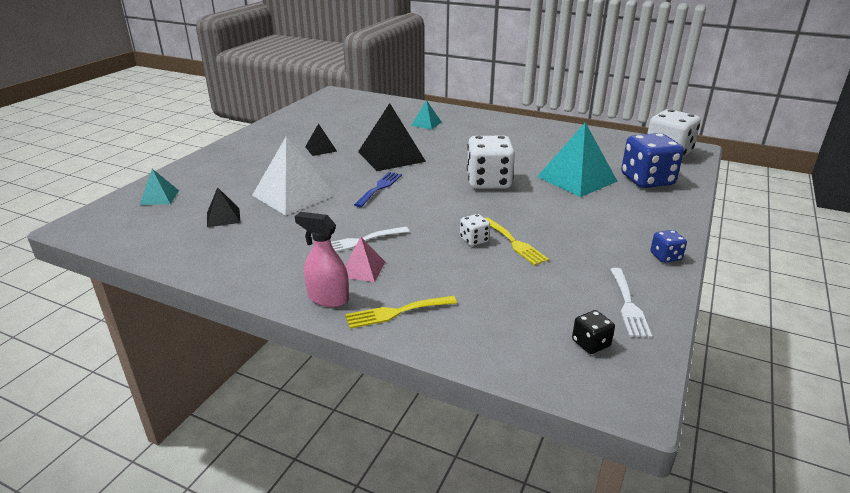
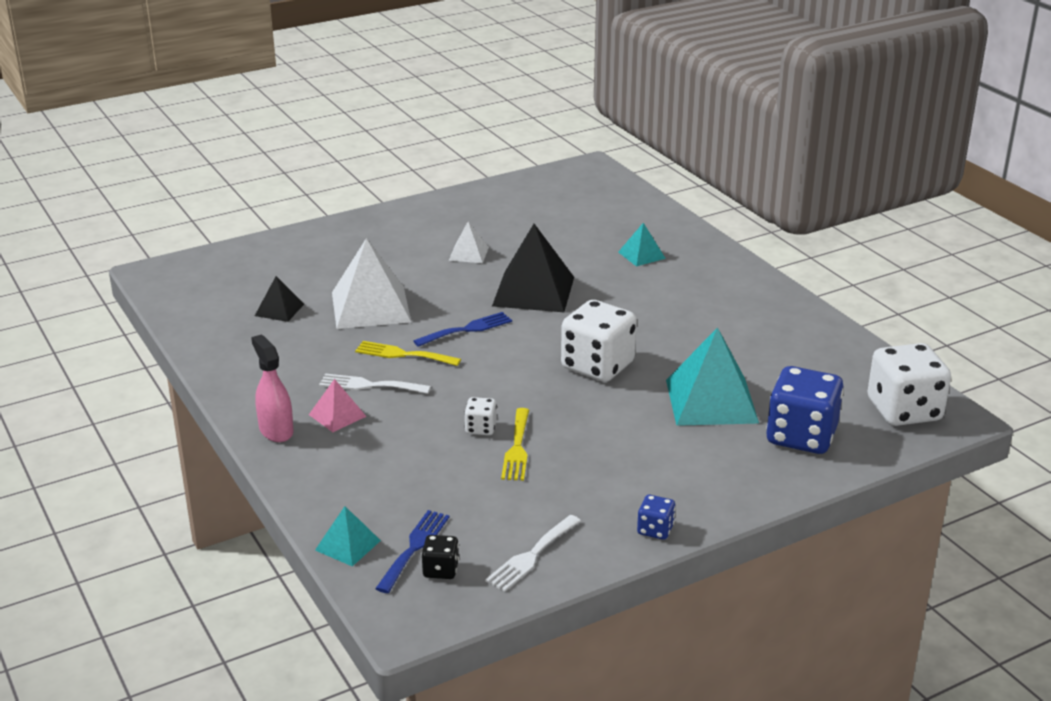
camera: 35 degrees right, 0 degrees up
turquoise pyramid [139,169,179,205] -> turquoise pyramid moved to [315,506,381,566]
black pyramid [305,123,337,156] -> white pyramid [449,221,489,263]
yellow fork [346,296,457,329] -> yellow fork moved to [355,341,461,366]
none -> blue fork [375,510,450,593]

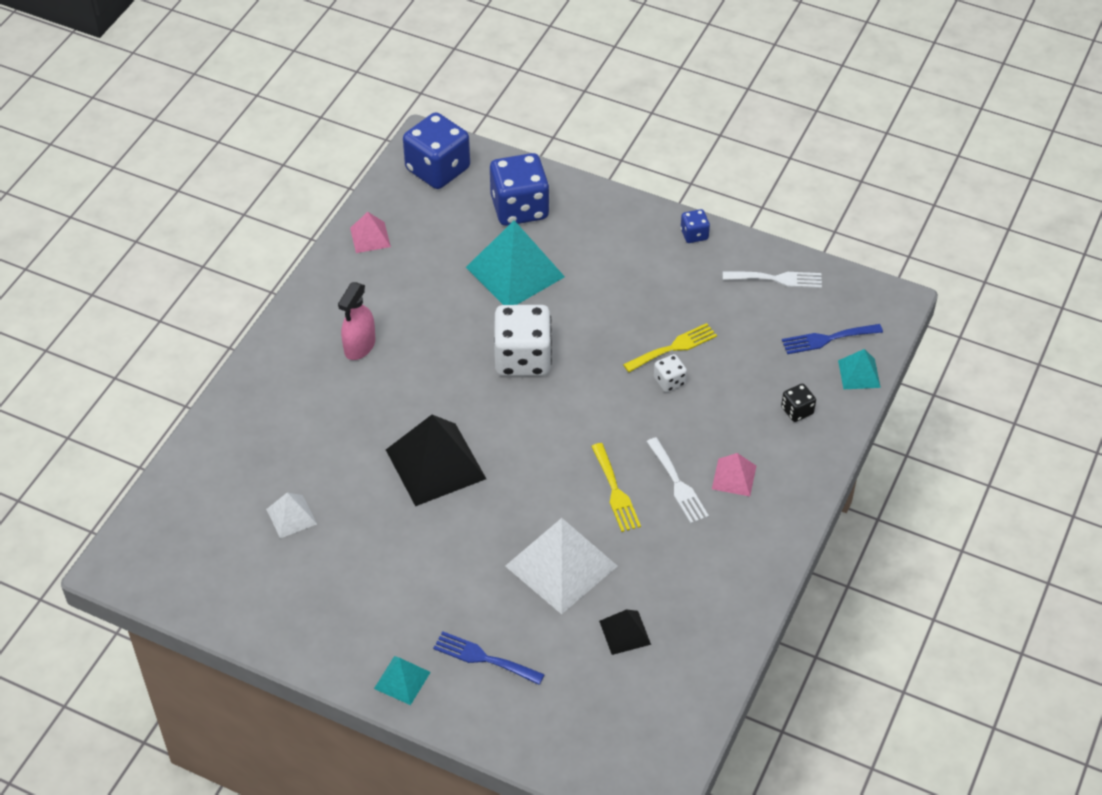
camera: 125 degrees left, 20 degrees up
pink spray bottle [251,334,293,442] -> pink spray bottle moved to [338,282,375,360]
blue fork [413,312,512,347] -> blue fork moved to [433,631,545,685]
black dice [421,535,459,579] -> black dice moved to [781,384,816,422]
white pyramid [449,221,489,263] -> white pyramid moved to [266,492,317,539]
turquoise pyramid [618,223,666,267] -> turquoise pyramid moved to [374,656,431,705]
white dice [868,343,951,426] -> blue dice [403,112,470,189]
none -> pink pyramid [350,212,391,253]

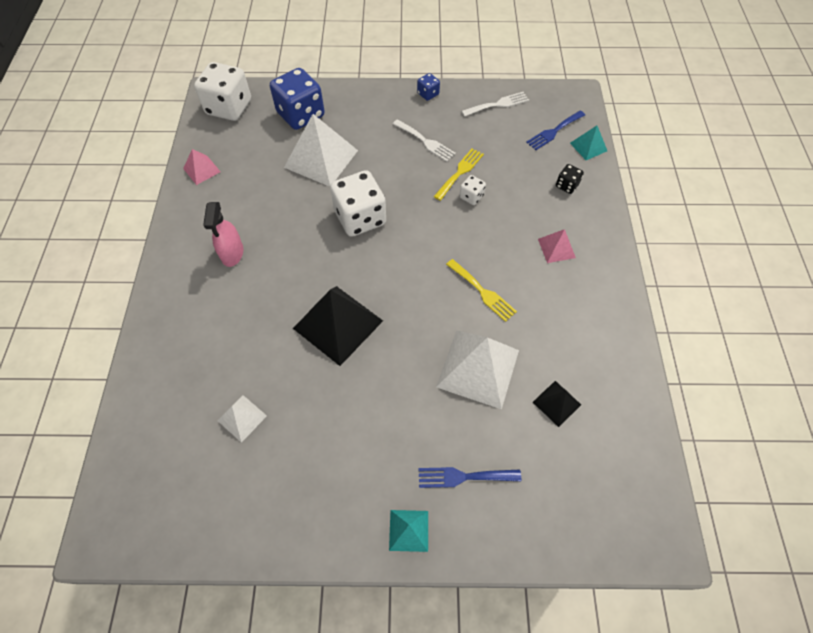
camera: 25 degrees left, 10 degrees up
blue dice [403,112,470,189] -> white dice [194,62,251,121]
turquoise pyramid [466,220,565,305] -> white pyramid [284,114,358,187]
white fork [647,437,709,524] -> white fork moved to [393,119,456,162]

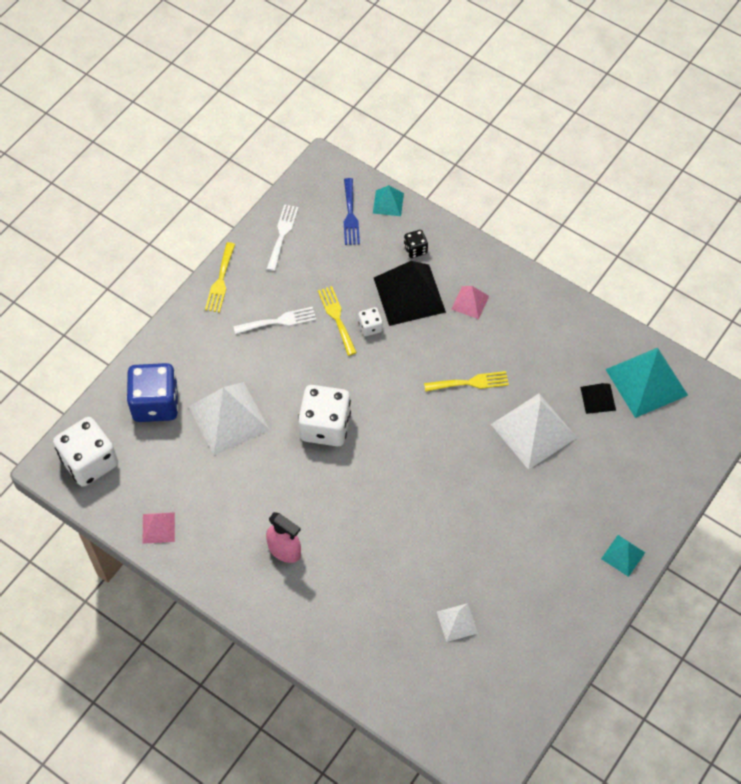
camera: 55 degrees left, 0 degrees up
black pyramid [293,286,383,366] -> black pyramid moved to [374,261,446,326]
blue dice [417,73,440,101] -> yellow fork [205,242,235,313]
blue fork [419,467,521,488] -> none
none -> turquoise pyramid [605,348,688,418]

